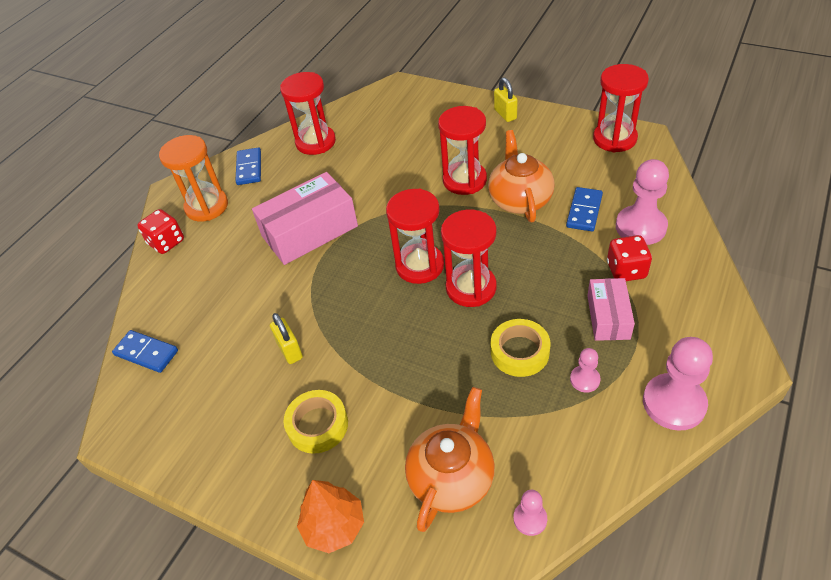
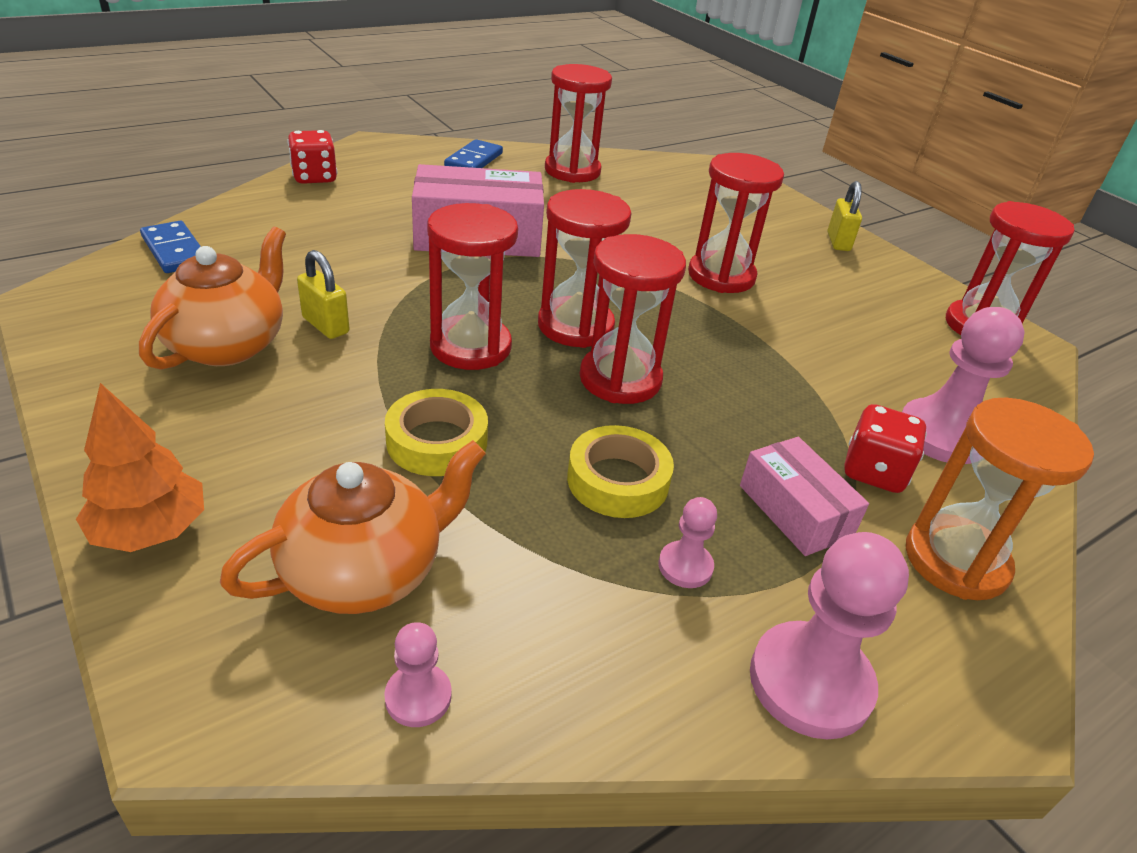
camera: 20 degrees right, 10 degrees down
orange hourglass [159,135,228,222] -> orange hourglass moved to [906,398,1094,600]
yellow padlock [270,313,303,364] -> yellow padlock turned 45 degrees counterclockwise [297,250,350,339]
yellow tape [283,390,348,454] -> yellow tape moved to [385,389,488,476]
orange teapot [488,130,555,222] -> orange teapot moved to [139,227,286,370]
blue domino [566,187,603,231] -> none
pink box [587,278,635,341] -> pink box turned 60 degrees counterclockwise [740,437,869,556]
none -> red hourglass [428,203,518,370]

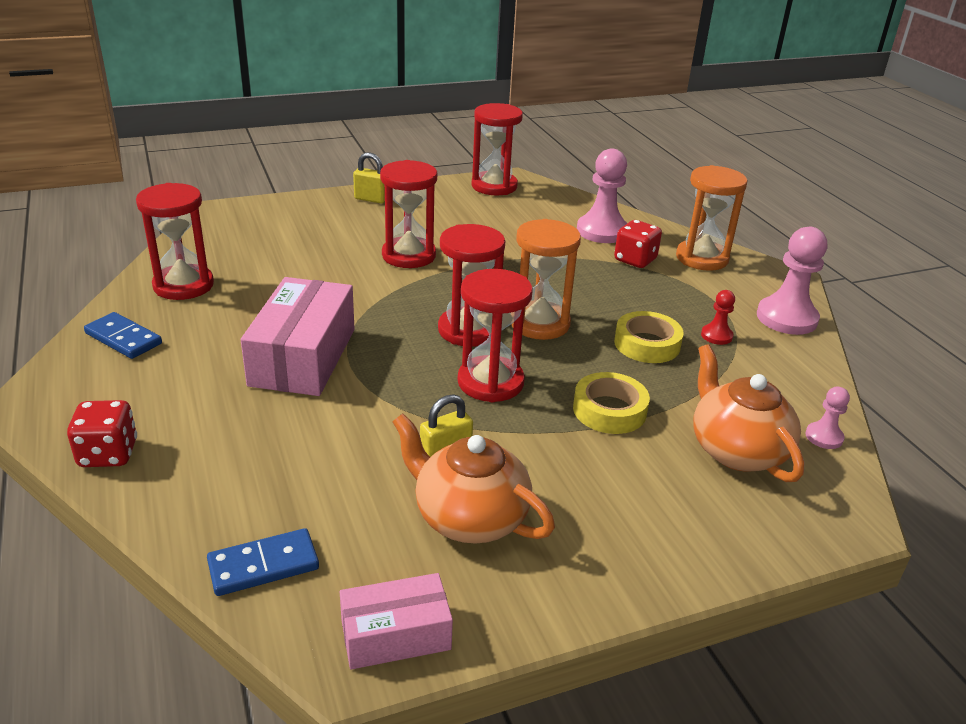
camera: 75 degrees left, 5 degrees down
orange tree [76,383,204,552] -> none
red hourglass [580,234,686,404] -> orange hourglass [511,219,581,340]
pink pawn [659,497,717,588] -> red pawn [701,290,735,345]
pink box [740,437,869,556] -> pink box moved to [340,573,453,669]

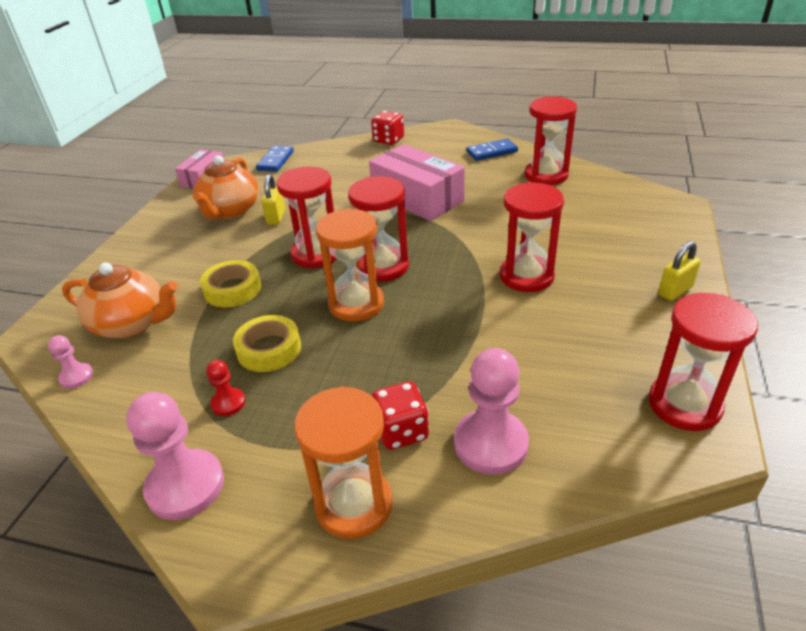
camera: 130 degrees right, 5 degrees up
orange teapot [393,414,555,544] -> orange teapot turned 120 degrees clockwise [193,155,259,219]

